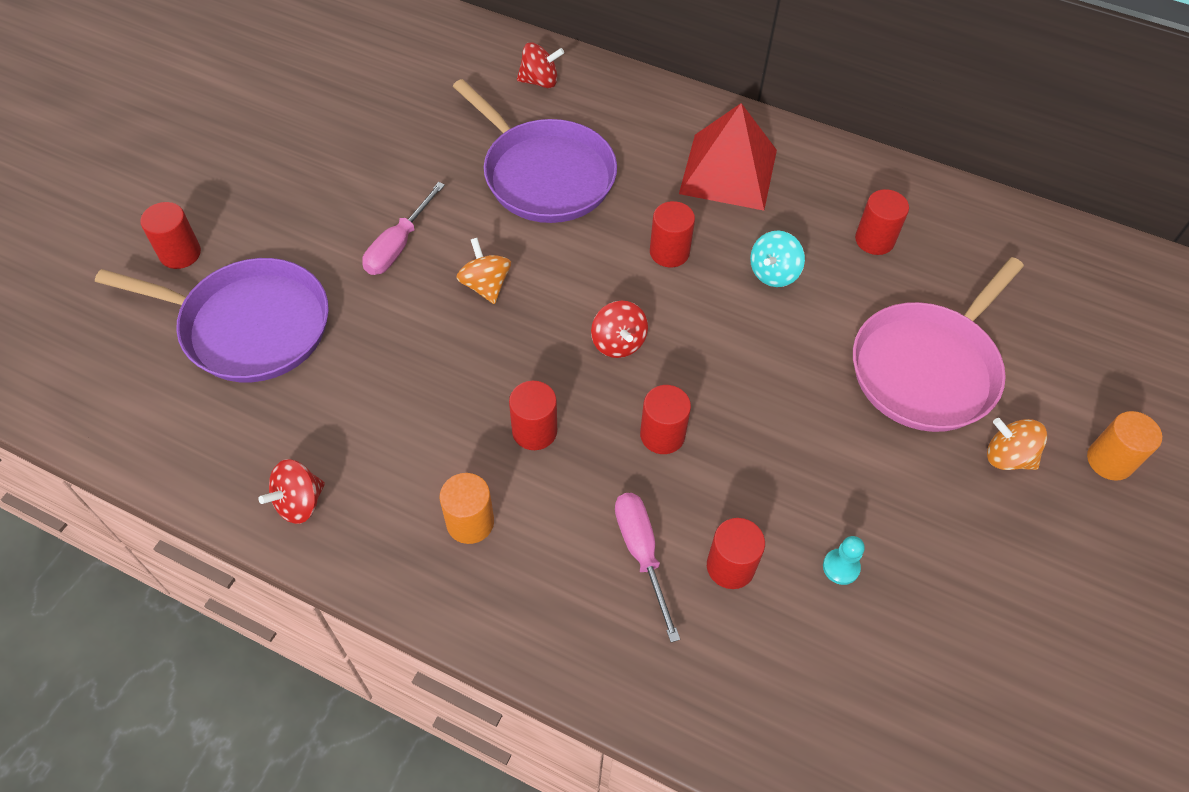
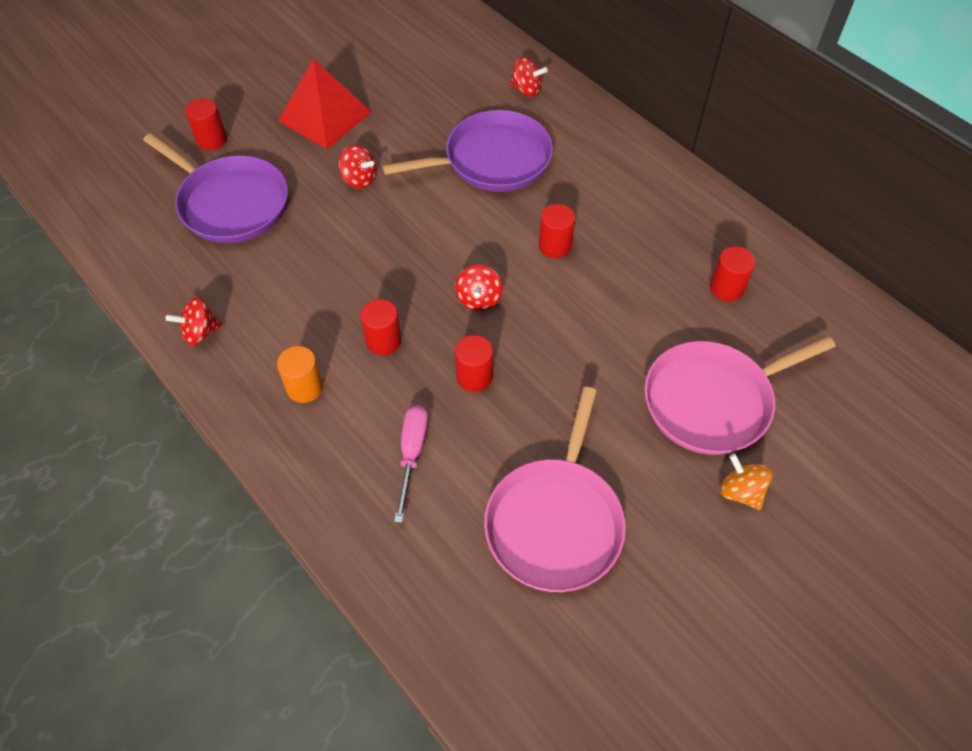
camera: 25 degrees right, 0 degrees up
pink screwdriver [362,182,445,275] -> red spinning top [339,145,376,189]
purple pan [453,79,617,223] -> purple pan turned 90 degrees counterclockwise [382,110,553,192]
orange spinning top [456,238,511,304] -> none
red pyramid [679,103,777,211] -> red pyramid moved to [278,59,372,149]
red cylinder [707,518,765,589] -> none
turquoise spinning top [750,231,805,287] -> none
turquoise pawn [823,536,865,585] -> pink pan [484,387,626,592]
orange cylinder [1087,411,1162,481] -> none

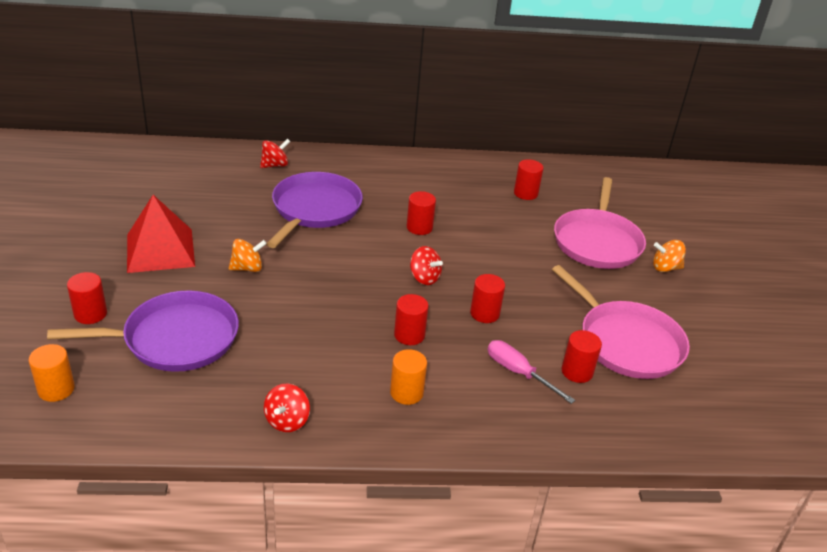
camera: 55 degrees left, 20 degrees down
red spinning top [339,145,376,189] -> orange spinning top [229,239,267,272]
none -> orange cylinder [29,344,75,402]
none -> red cylinder [561,330,602,383]

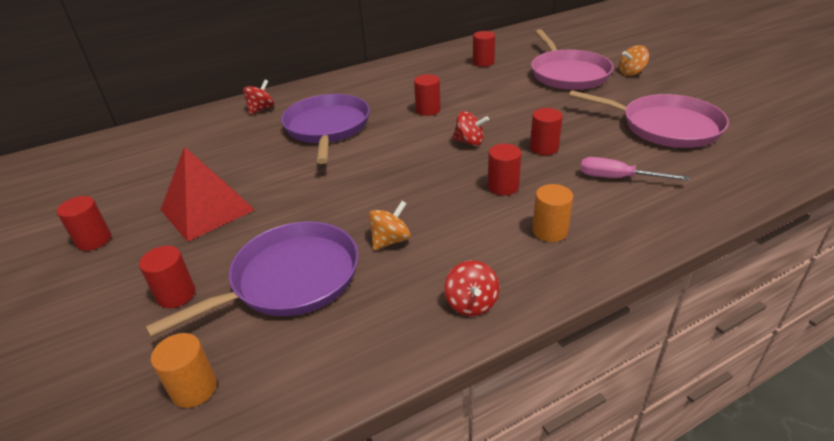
camera: 20 degrees left, 0 degrees up
orange spinning top [229,239,267,272] -> orange spinning top moved to [369,201,410,250]
red cylinder [561,330,602,383] -> red cylinder moved to [57,196,111,251]

